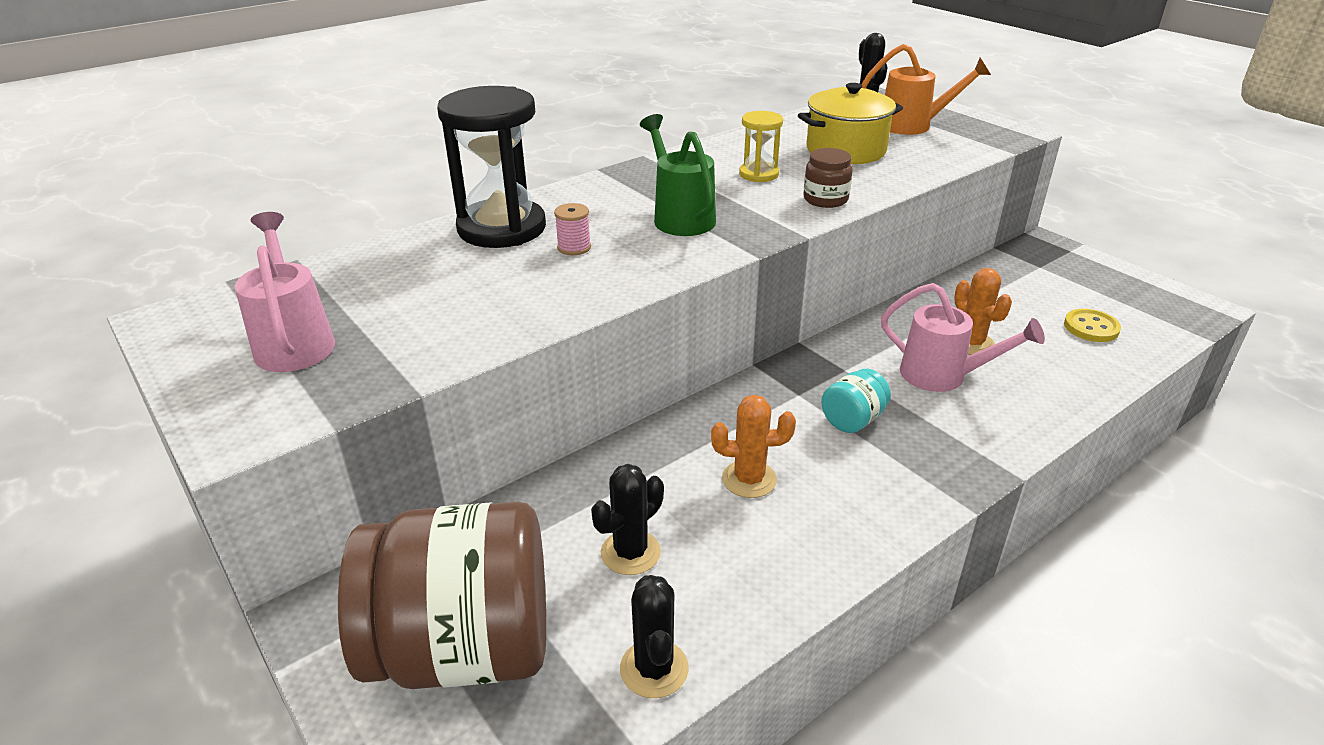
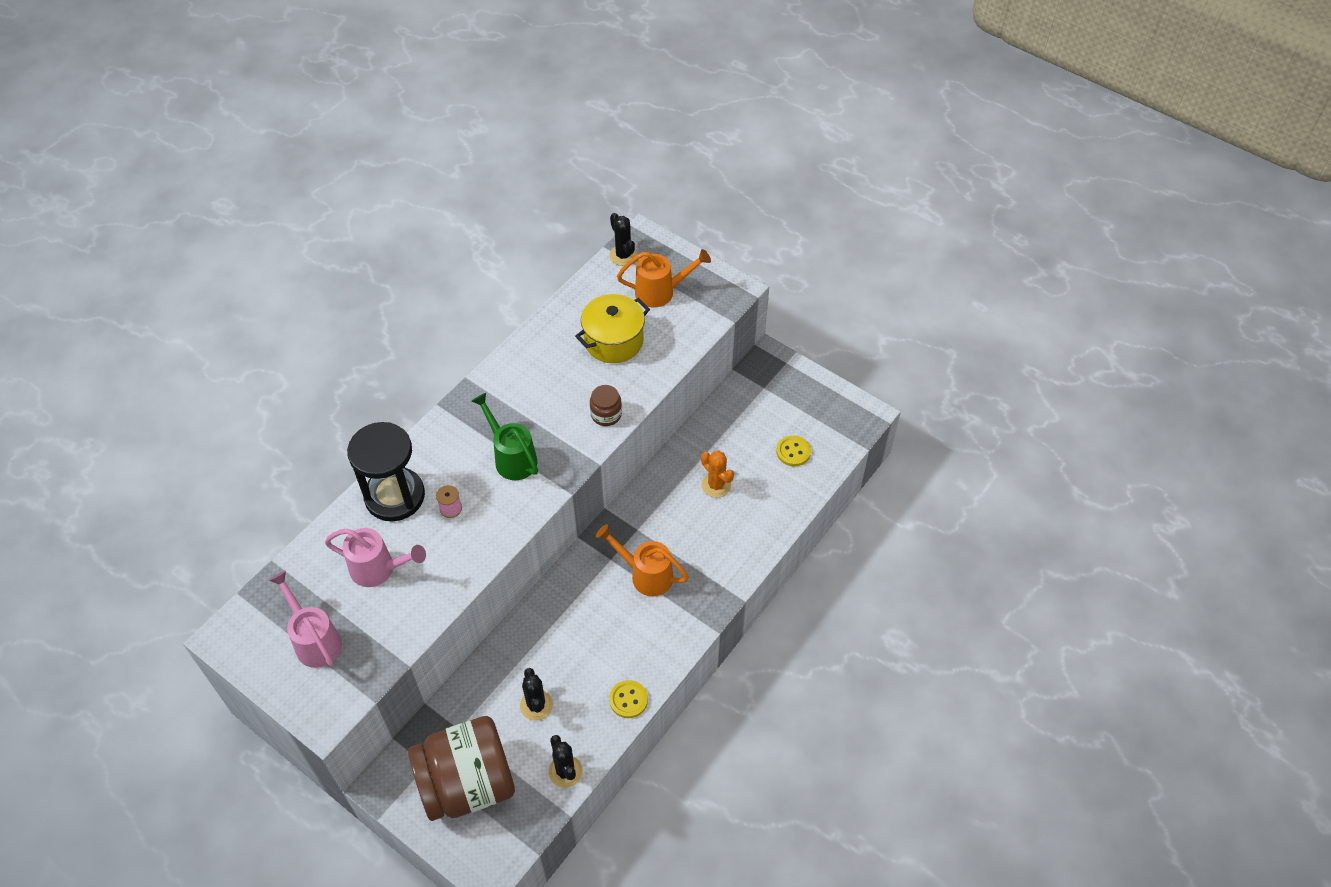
camera: 15 degrees left, 20 degrees up
black cactus [591,464,664,575] -> black cactus turned 45 degrees counterclockwise [520,668,553,721]
orange cactus [711,395,796,498] -> none
yellow hourglass [739,111,783,182] -> none
turquoise jar [821,369,891,433] -> orange watering can [596,524,689,596]
pink watering can [881,283,1045,392] -> pink watering can moved to [325,528,426,587]
none -> yellow button [609,680,648,718]

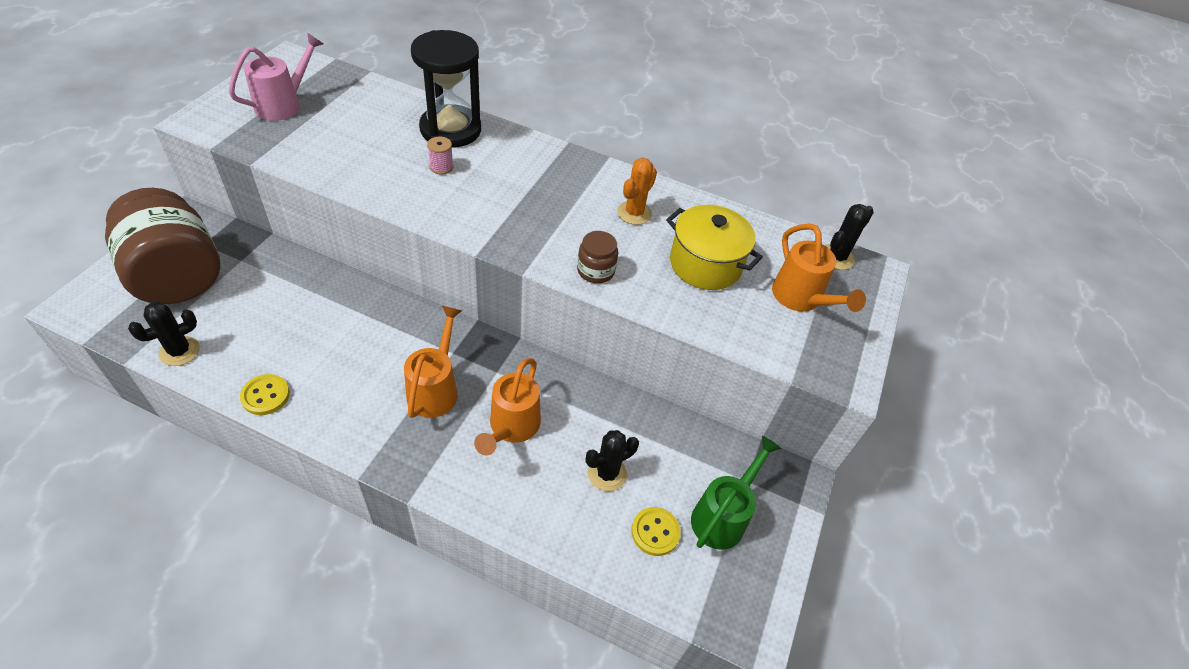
camera: 70 degrees right, 5 degrees down
pink watering can [325,528,426,587] -> none
green watering can [472,393,538,480] -> green watering can moved to [691,436,782,550]
black cactus [520,668,553,721] -> black cactus moved to [585,430,639,492]
orange cactus [701,451,734,498] -> orange cactus moved to [617,158,657,225]
none -> orange watering can [474,358,541,455]

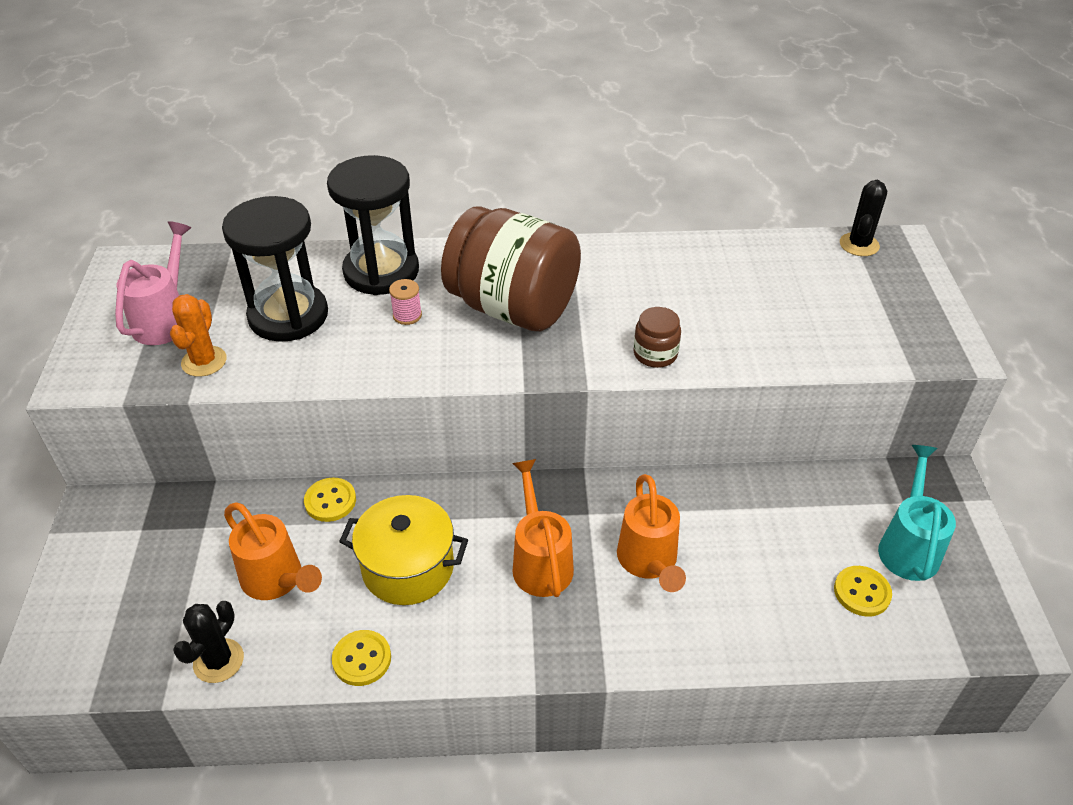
camera: 20 degrees left, 5 degrees down
brown jar [105,188,220,304] -> brown jar moved to [441,207,581,331]
black cactus [585,430,639,492] -> none
orange cactus [617,158,657,225] -> orange cactus moved to [170,294,227,377]
yellow pot [666,205,763,290] -> yellow pot moved to [339,495,468,605]
green watering can [691,436,782,550] -> turquoise watering can [878,445,956,581]
orange watering can [772,223,866,312] -> orange watering can moved to [224,502,322,600]
none -> black hourglass [222,196,328,342]
none -> yellow button [304,478,356,522]

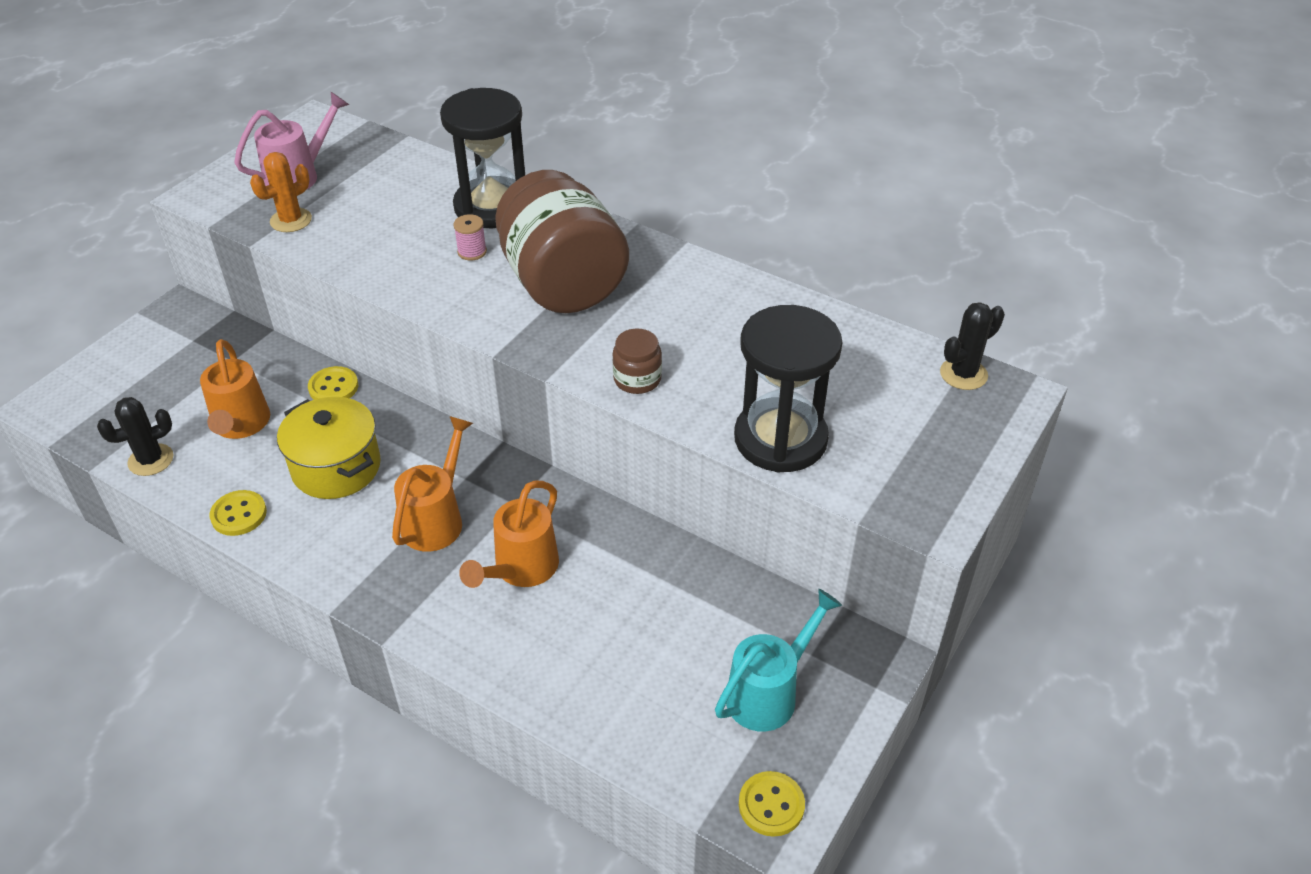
camera: 35 degrees right, 0 degrees up
black hourglass [222,196,328,342] -> black hourglass moved to [734,305,842,473]
yellow button [834,566,892,617] -> yellow button moved to [739,771,805,837]

